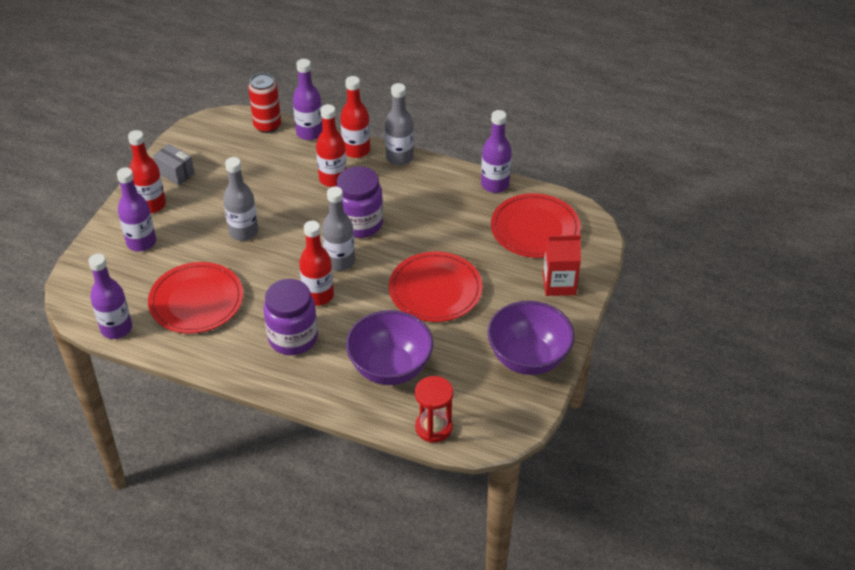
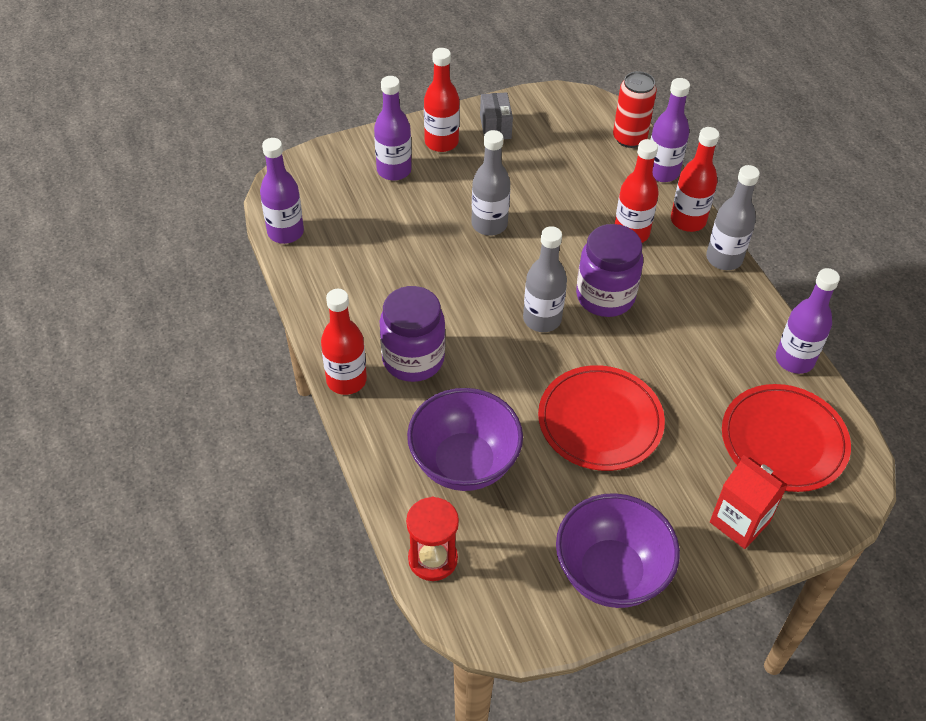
camera: 45 degrees right, 5 degrees up
red plate [148,262,243,334] -> none
red bottle [299,221,334,306] -> red bottle moved to [321,289,367,395]

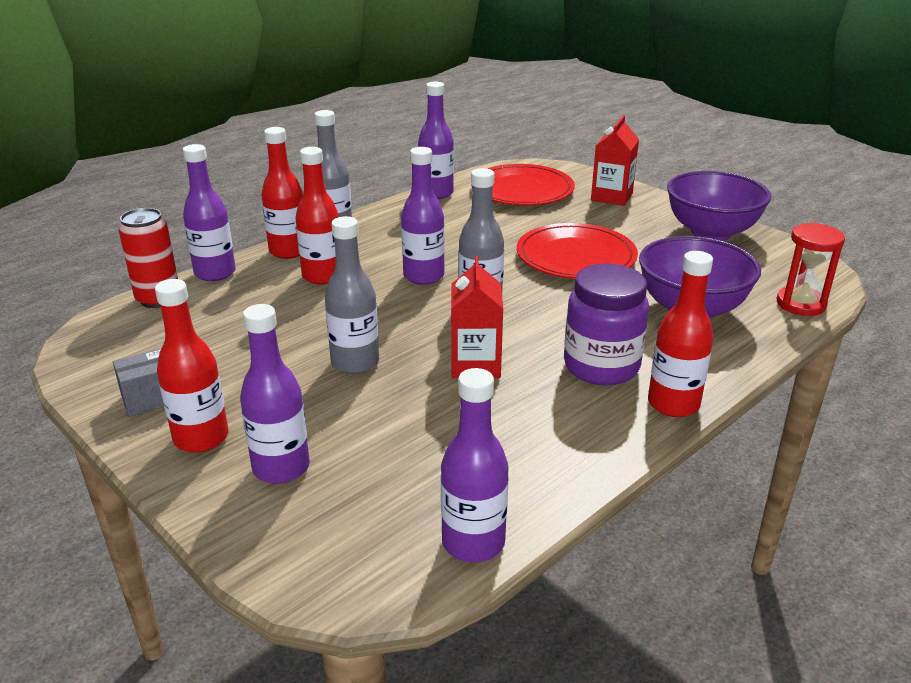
camera: 110 degrees left, 20 degrees down
purple jar [576,224,643,317] -> purple bottle [401,147,445,285]
none -> red carton [451,256,503,378]

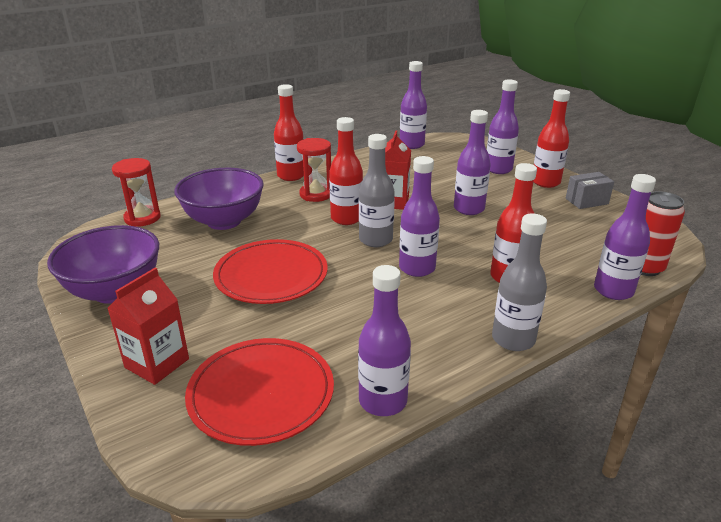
camera: 170 degrees left, 0 degrees up
red bottle [261,127,303,259] -> red bottle moved to [329,117,363,225]
grey bottle [325,216,379,374] -> purple bottle [454,110,491,215]
purple jar [564,264,649,385] -> red hourglass [297,138,331,202]

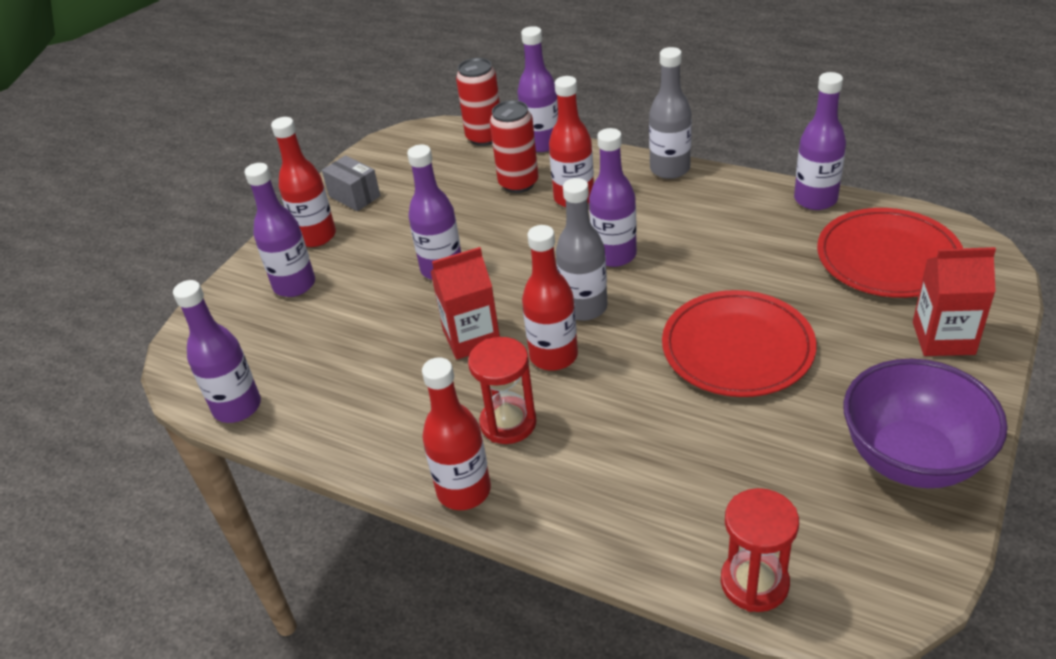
camera: 115 degrees left, 10 degrees up
purple bowl [174,168,264,230] -> none
none -> red can [490,100,538,193]

